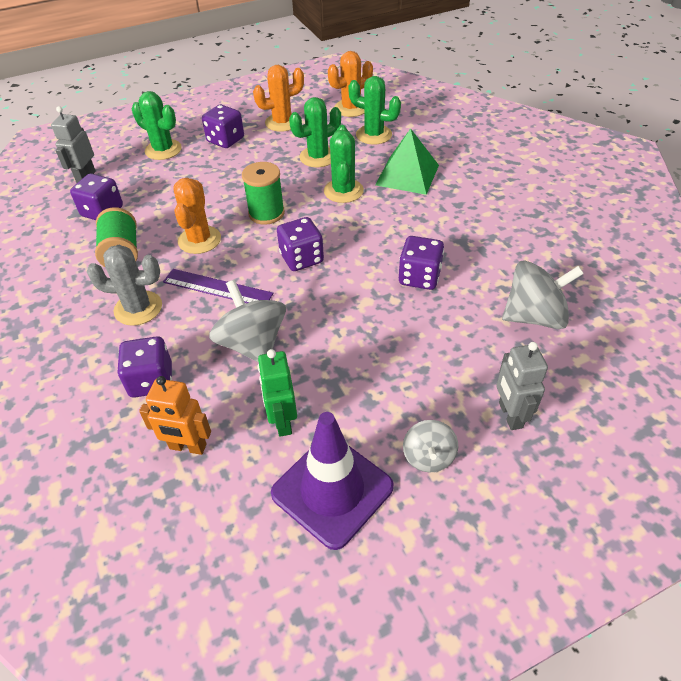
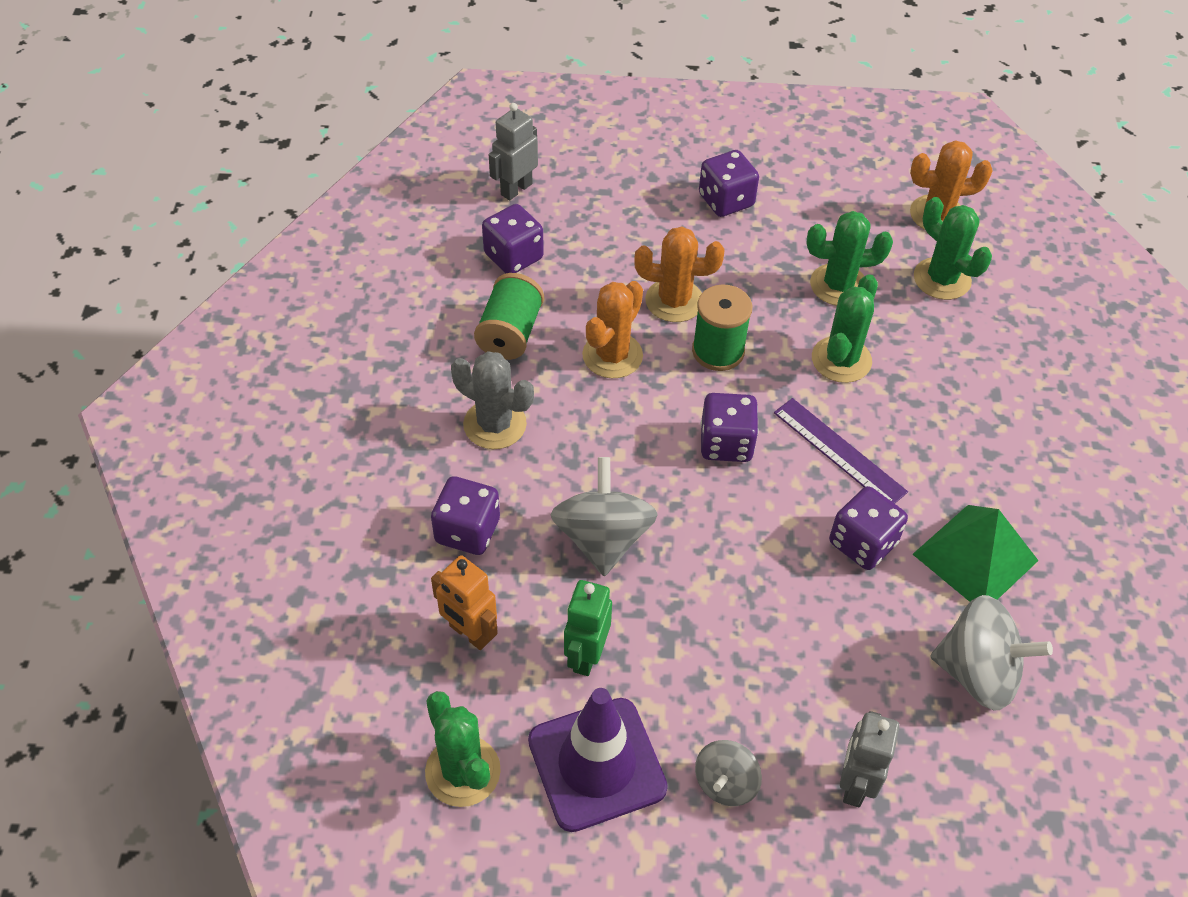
camera: 25 degrees right, 5 degrees up
green cactus [132,91,182,160] -> green cactus moved to [425,691,501,807]
purple ruler [163,269,273,303] -> purple ruler moved to [774,398,908,504]
orange cactus [253,65,304,132] -> orange cactus moved to [634,227,725,322]
green pyramid [375,128,439,195] -> green pyramid moved to [913,505,1039,602]

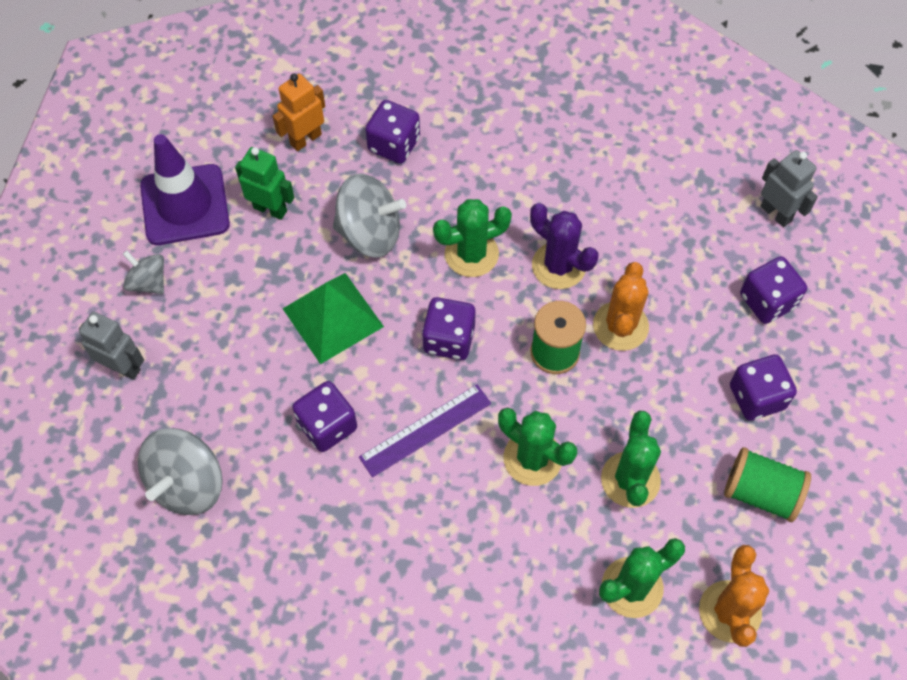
camera: 100 degrees right, 10 degrees up
green cactus [425,691,501,807] -> green cactus moved to [433,199,512,277]
grey cactus [451,351,534,449] -> none
green spool [474,273,544,360] -> green spool moved to [724,447,811,522]
purple dice [482,204,544,273] -> purple dice moved to [740,256,807,324]
orange cactus [582,281,643,378] -> purple cactus [530,203,598,289]
green pyramid [913,505,1039,602] -> green pyramid moved to [283,273,384,364]

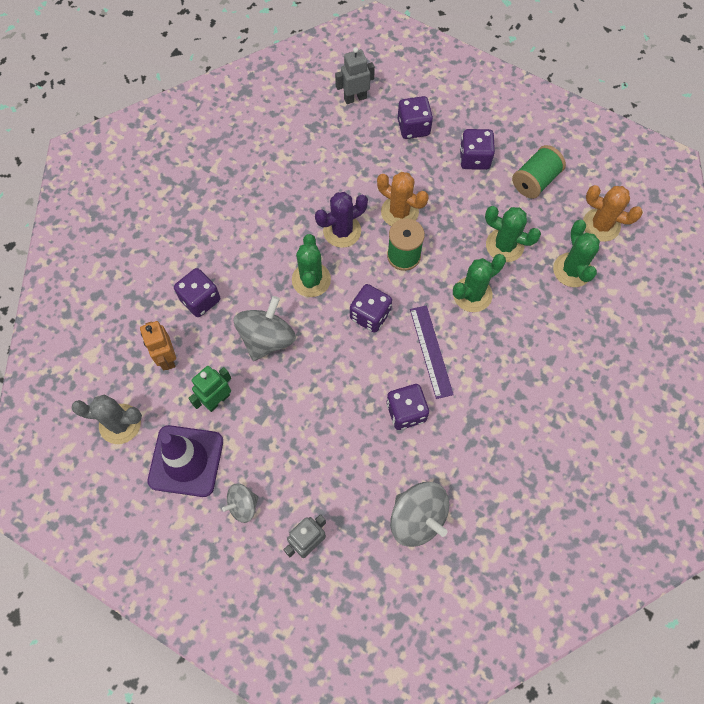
camera: 70 degrees left, 5 degrees up
green pyramid [283,273,384,364] -> none
none -> grey cactus [72,395,142,444]

